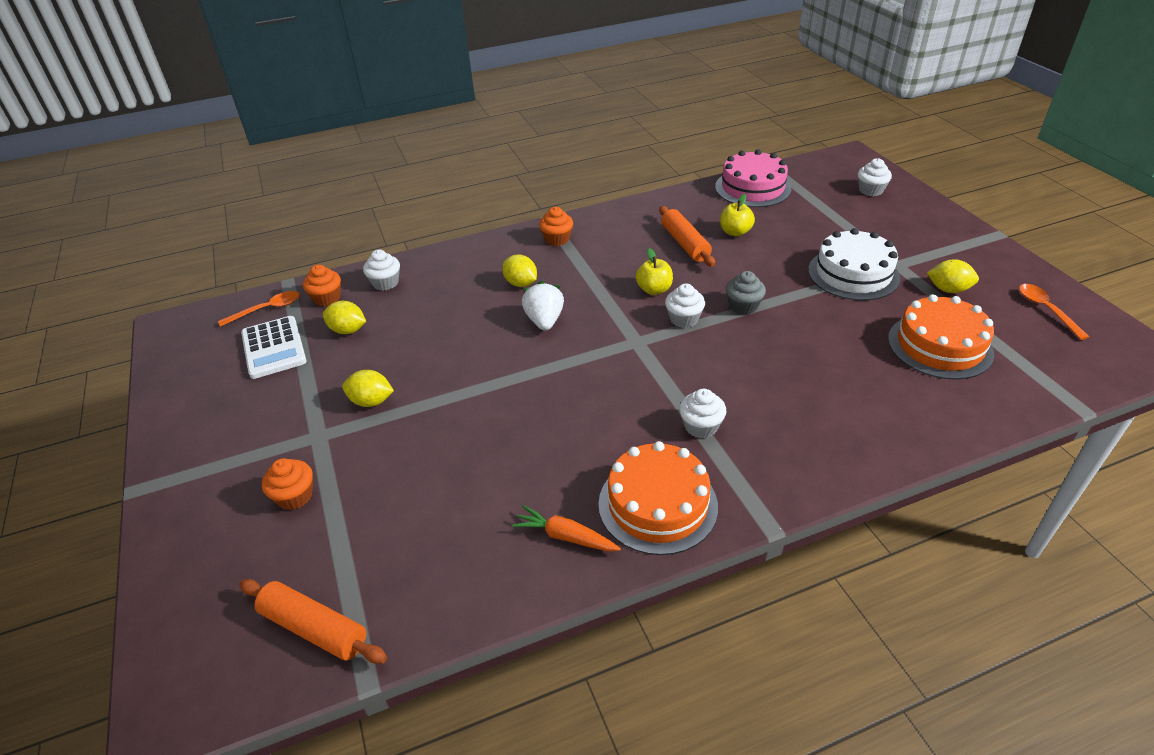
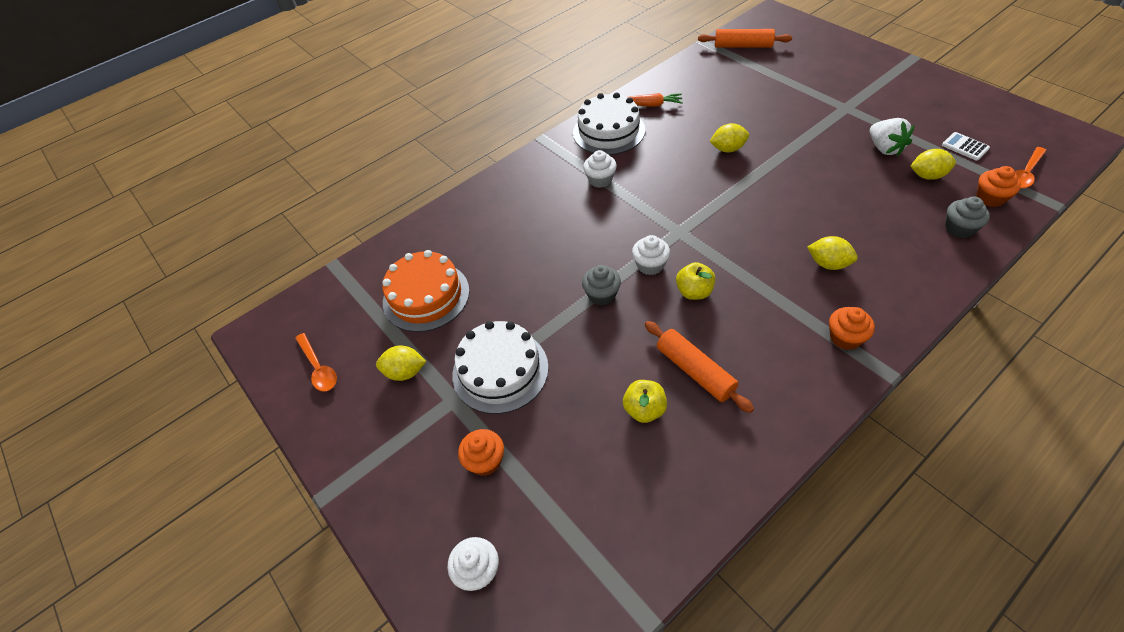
camera: 165 degrees right, 10 degrees up
white calculator [241,316,307,379] -> white calculator [942,132,990,161], size x0.55
orange cupcake [262,458,313,510] -> orange cupcake moved to [458,429,504,476]
yellow lemon [342,370,394,407] -> yellow lemon moved to [709,123,749,153]
white cupcake [363,250,400,291] -> grey cupcake [945,197,990,238]
white strawberry [522,281,564,331] -> white strawberry moved to [870,118,915,156]
orange cake [598,441,718,555] -> white cake [573,92,645,155]
pink cake [715,149,791,207] -> none

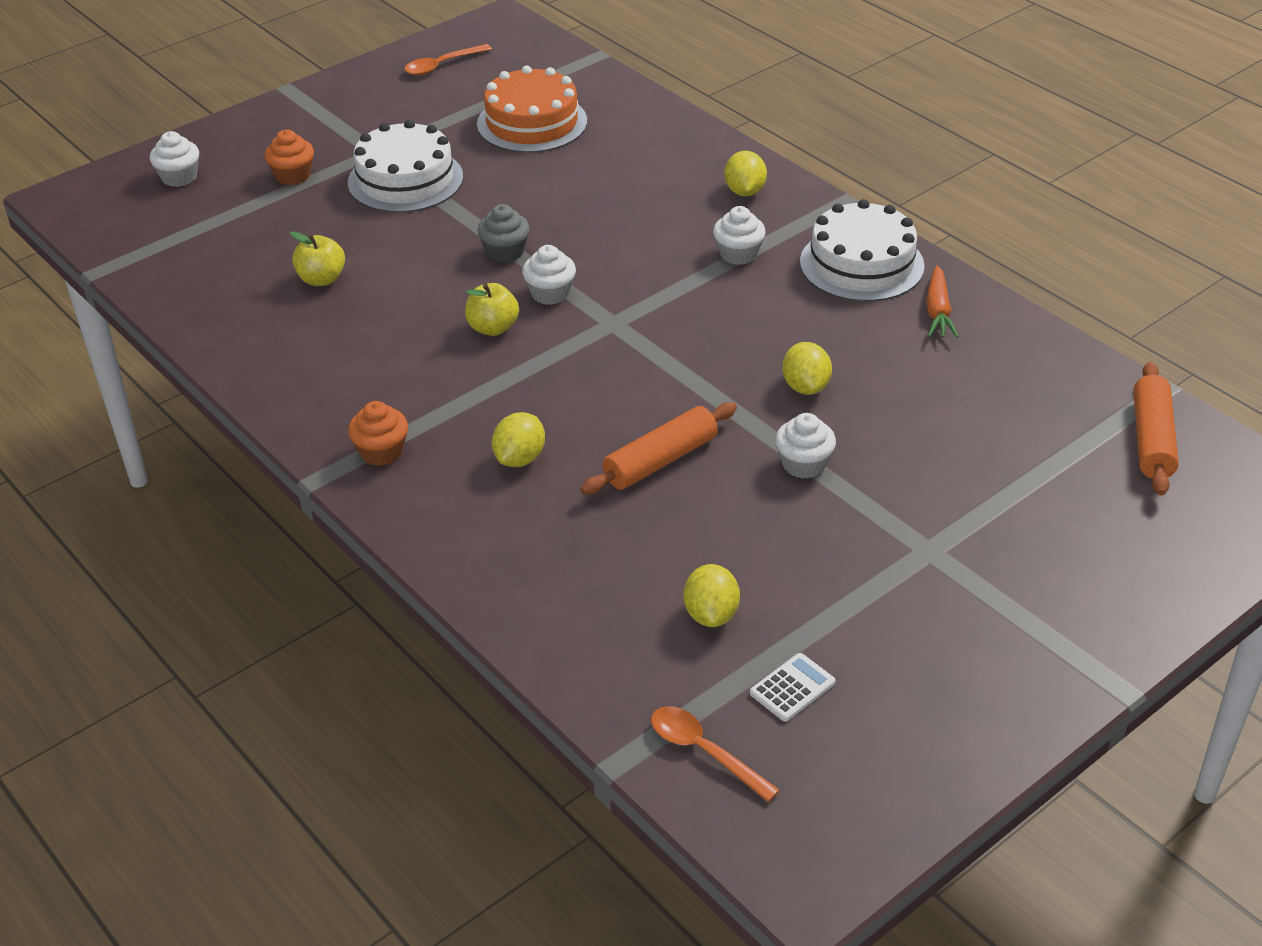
camera: 85 degrees right, 10 degrees down
yellow lemon [376,346,426,381] -> yellow lemon moved to [724,151,767,196]
orange rolling pin [645,321,754,413] -> orange rolling pin moved to [580,402,737,494]
white strawberry [870,118,915,156] -> none
grey cupcake [945,197,990,238] -> none
orange cupcake [976,166,1021,207] -> none
none -> white cupcake [775,413,836,479]

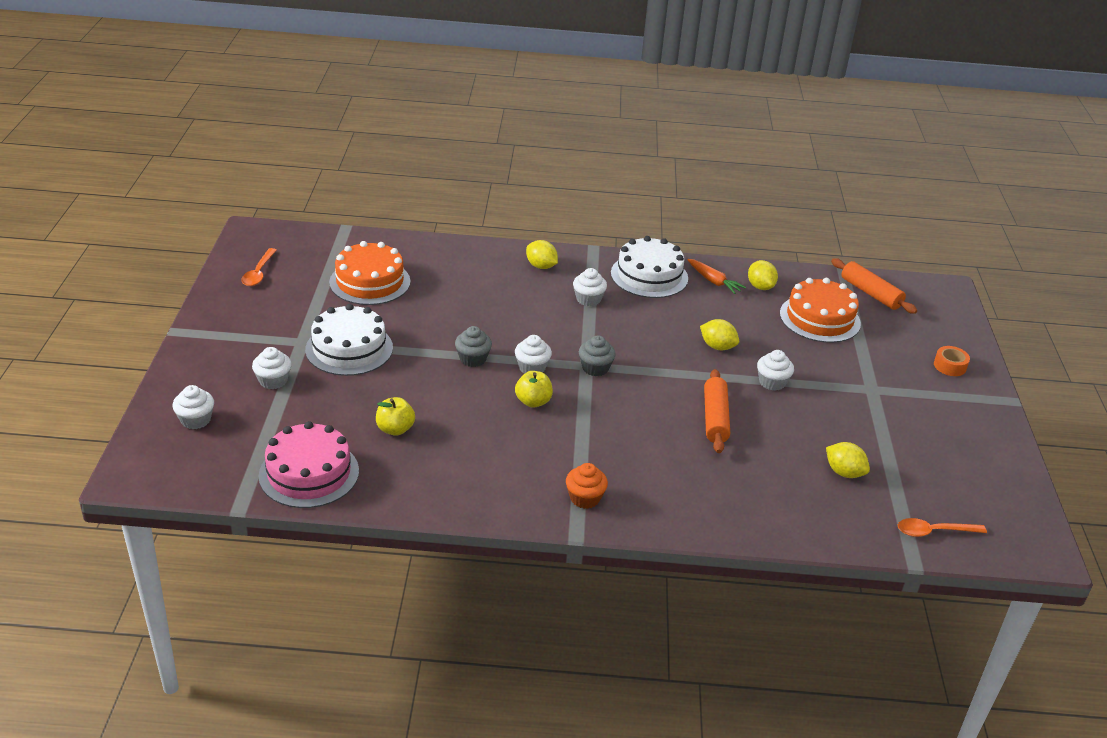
camera: 50 degrees left, 5 degrees down
orange cupcake [265,129,314,185] -> white cupcake [252,347,291,390]
yellow lemon [492,412,545,467] -> yellow lemon moved to [748,260,778,290]
white calculator [750,653,835,722] -> none
none -> pink cake [258,421,359,508]
none -> grey cupcake [579,335,616,376]
none -> orange cake [780,278,861,343]
none -> orange tape [934,346,970,376]

